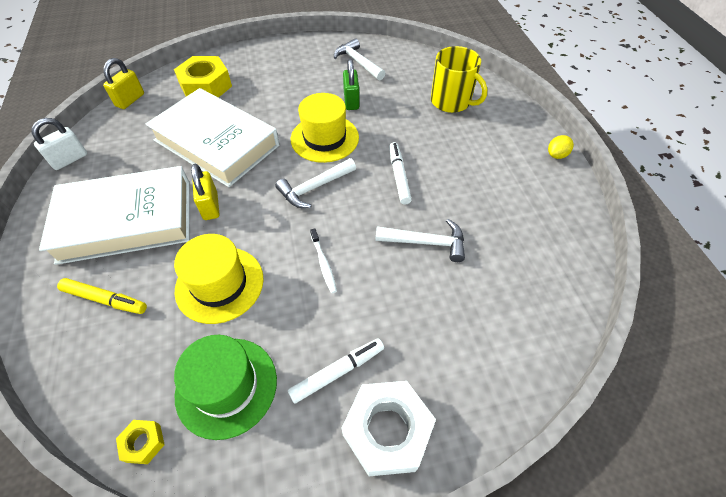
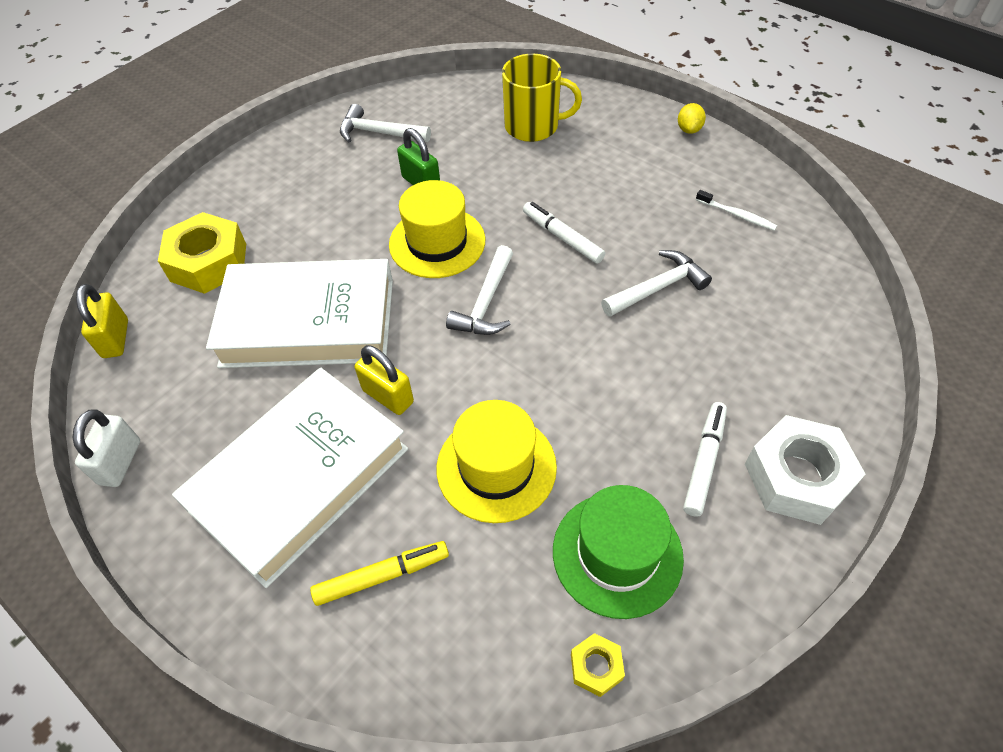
camera: 35 degrees left, 0 degrees up
white toothbrush [310,228,337,293] -> white toothbrush moved to [696,190,777,231]

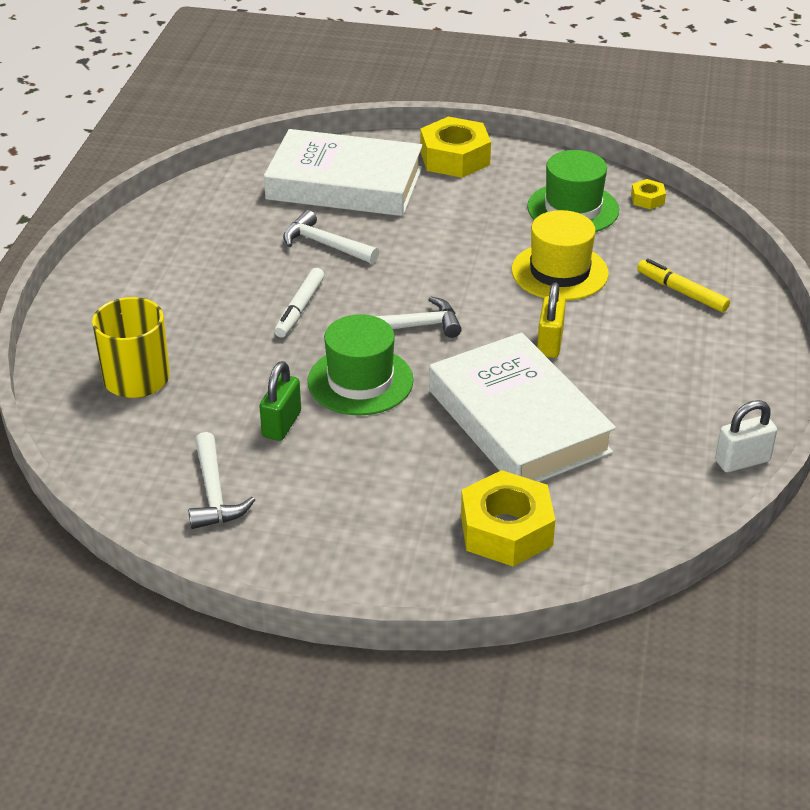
camera: 120 degrees left, 15 degrees down
yellow padlock [76,284,128,358] -> none
white book [172,368,408,588] -> white book moved to [264,129,423,216]
yellow hat [389,180,485,278] -> green hat [308,314,414,416]
yellow lemon [678,103,706,134] -> none
white marker [683,402,727,517] -> none
white toothbrush [696,190,777,231] -> none
white nut [745,415,866,525] -> yellow nut [420,117,491,178]

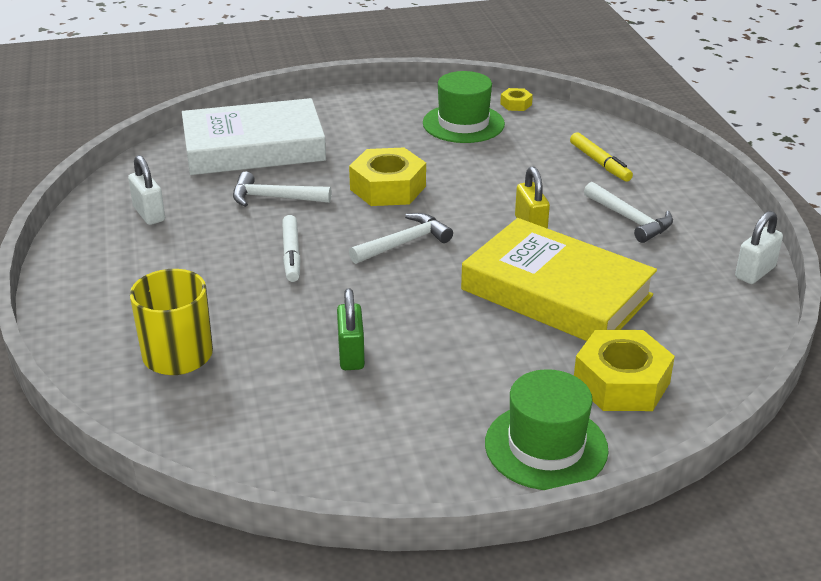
camera: 25 degrees left, 5 degrees down
white hammer [188,432,255,529] -> white hammer moved to [584,182,673,243]
green hat [308,314,414,416] -> green hat moved to [485,369,609,490]
yellow nut [420,117,491,178] -> yellow nut moved to [349,147,426,206]
white book [429,333,616,482] -> yellow book [461,218,657,341]
yellow hat [512,210,609,301] -> none
yellow marker [637,259,730,312] -> yellow marker turned 135 degrees counterclockwise [570,132,633,182]
none -> white padlock [128,155,165,225]

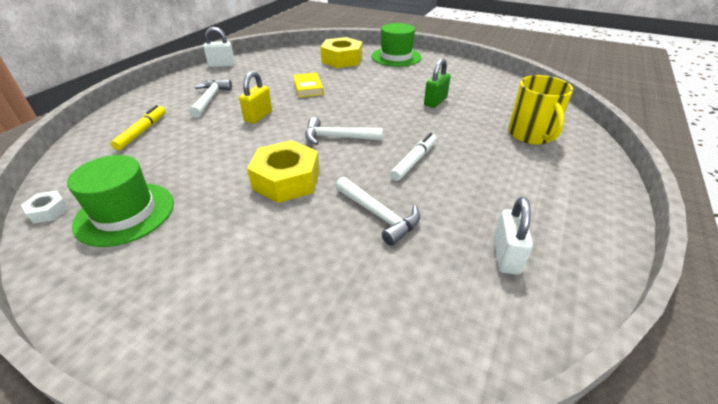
camera: 140 degrees left, 5 degrees up
white book [182,98,326,175] -> none
yellow book [461,218,657,341] -> yellow book [293,73,324,97], size x0.41
yellow nut [500,88,533,111] -> white nut [21,191,69,224]

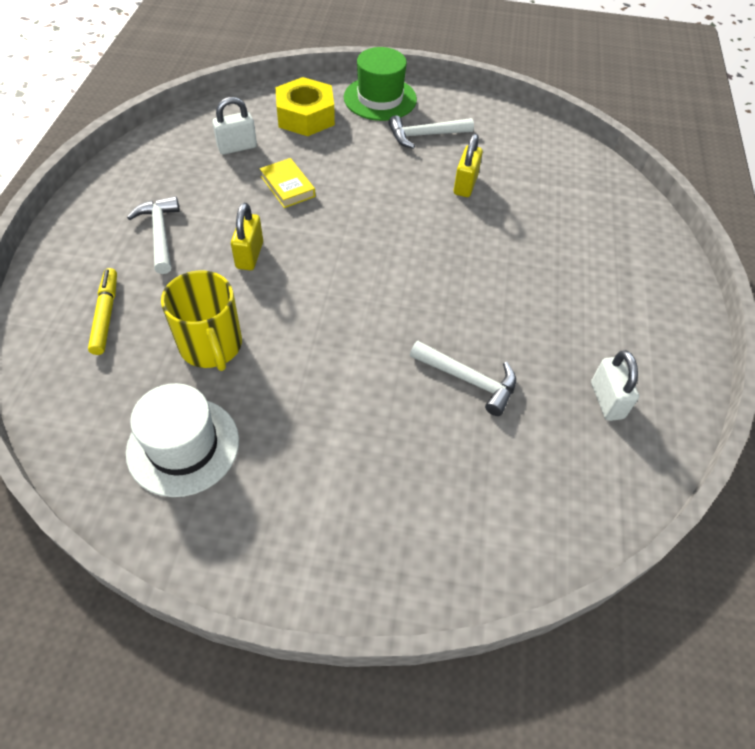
camera: 20 degrees left, 15 degrees up
white nut [21,191,69,224] -> none
green hat [67,155,174,247] -> white hat [126,383,239,497]
white padlock [203,27,235,67] -> white padlock moved to [212,97,257,155]
yellow nut [247,140,320,203] -> none
white hammer [305,117,383,145] -> white hammer moved to [388,115,474,149]
white marker [390,133,437,181] -> none
green padlock [424,58,451,108] -> yellow padlock [454,134,483,197]
yellow mug [508,75,573,145] -> yellow mug moved to [161,270,242,371]

